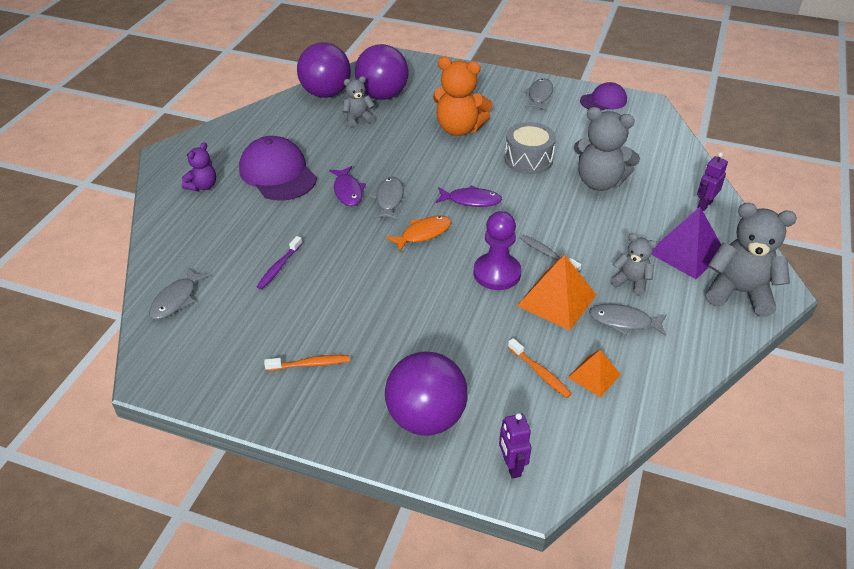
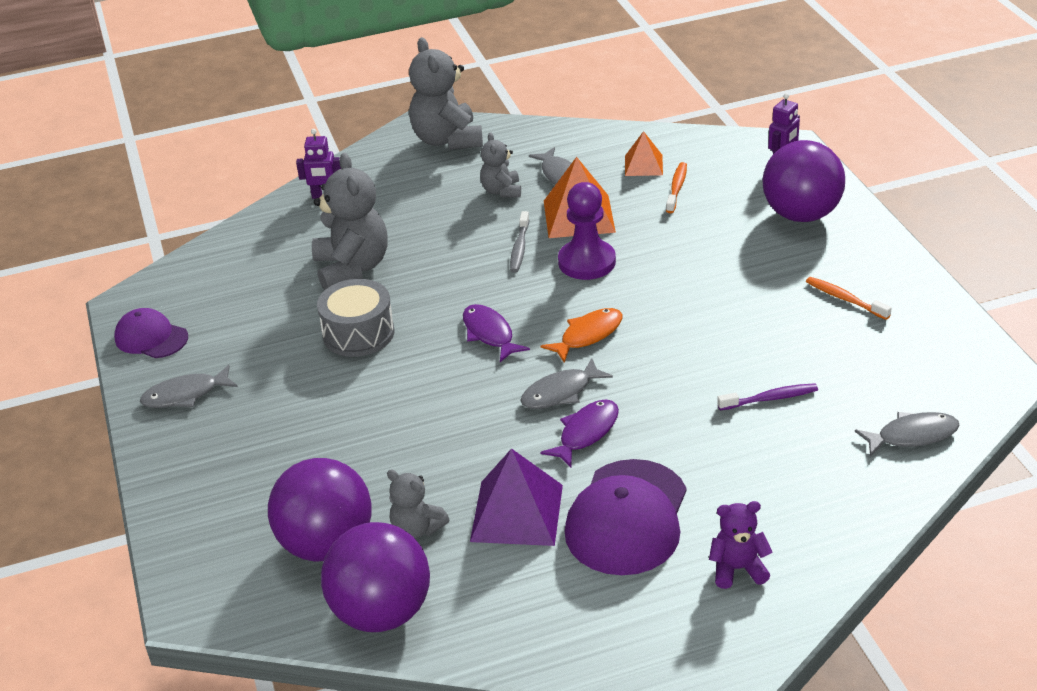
camera: 125 degrees left, 5 degrees down
orange fish [386,215,451,251] -> orange fish turned 120 degrees clockwise [541,308,622,363]
orange teddy bear [433,57,492,136] -> none
purple pyramid [652,207,721,279] -> purple pyramid moved to [470,448,563,546]

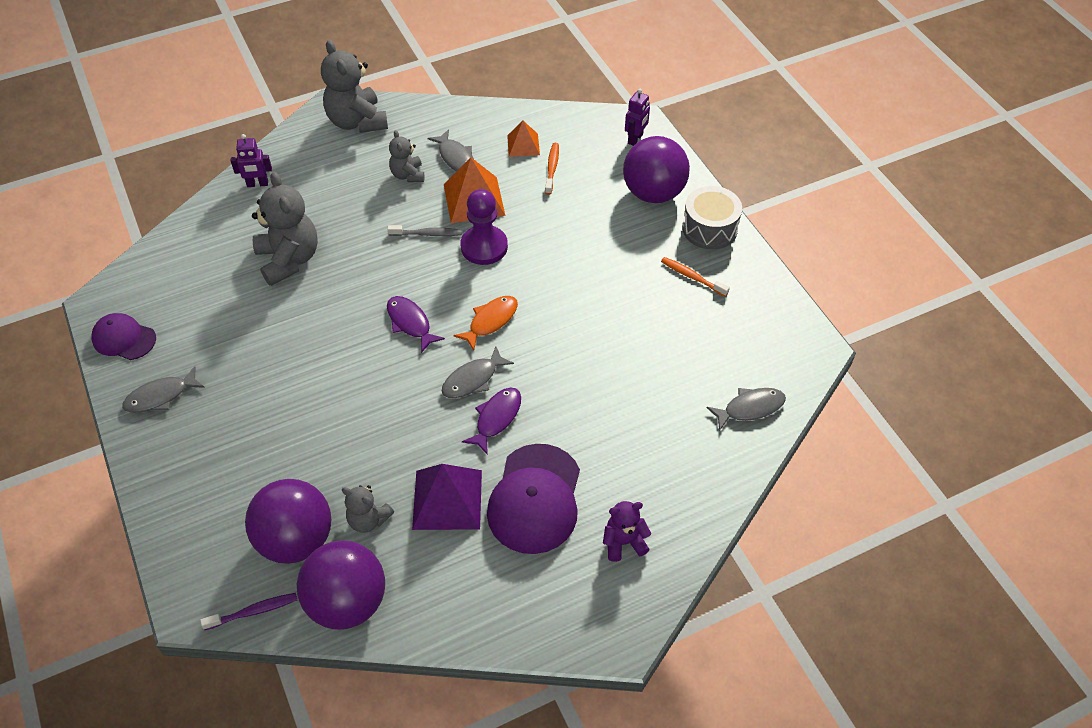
camera: 10 degrees left, 15 degrees up
grey drum [317,279,394,357] -> grey drum moved to [682,186,742,249]
grey toothbrush [510,211,529,273] -> grey toothbrush turned 90 degrees counterclockwise [387,225,462,236]
purple toothbrush [717,383,818,410] -> purple toothbrush moved to [200,593,297,630]

